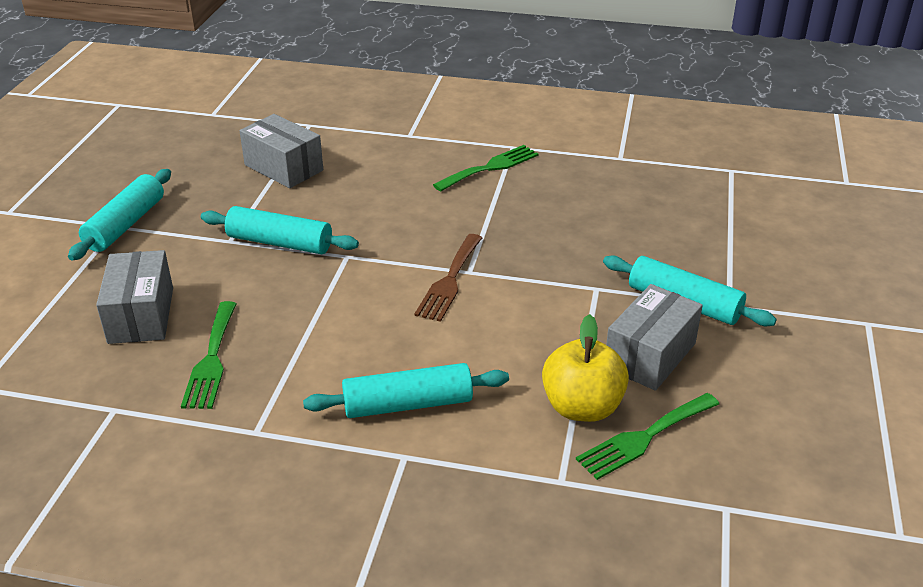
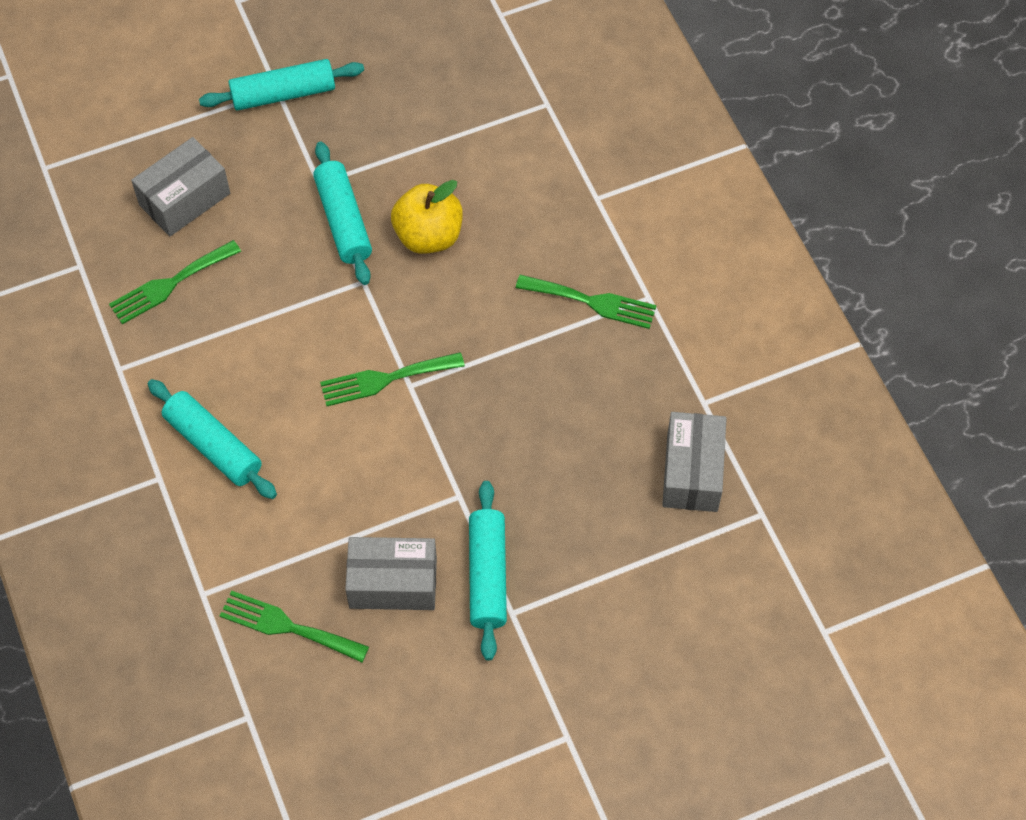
camera: 55 degrees right, 25 degrees up
grey box [240,114,323,188] -> grey box moved to [662,412,727,512]
brown fork [414,234,482,322] -> green fork [320,352,465,406]
yellow apple [542,314,629,422] -> yellow apple moved to [391,180,463,254]

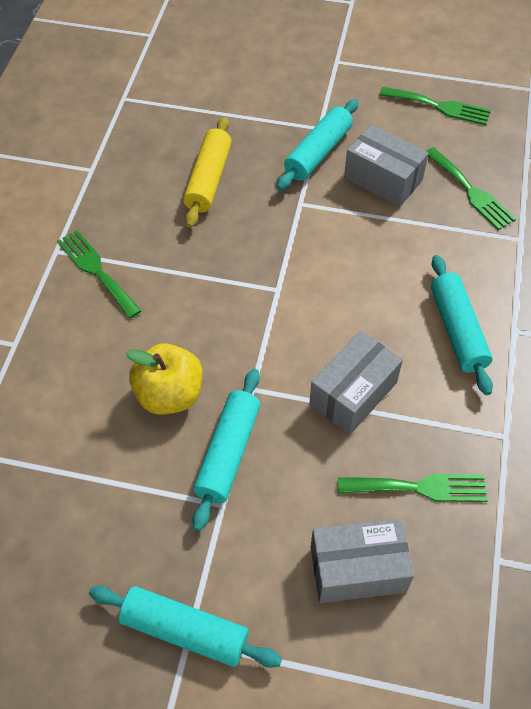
camera: 145 degrees left, 5 degrees down
green fork [320,352,465,406] -> green fork moved to [379,87,491,125]
grey box [662,412,727,512] -> grey box moved to [309,331,403,434]
none -> yellow rolling pin [183,117,232,228]

